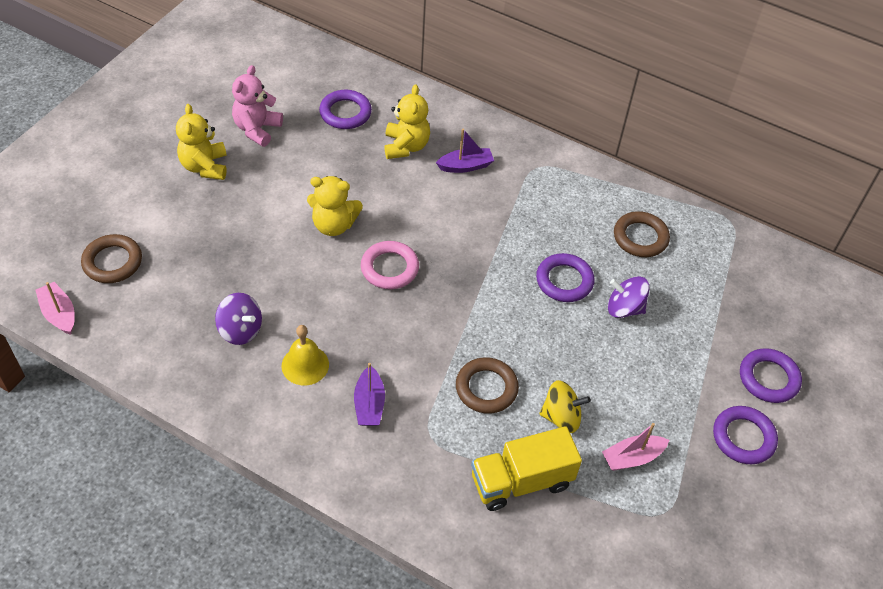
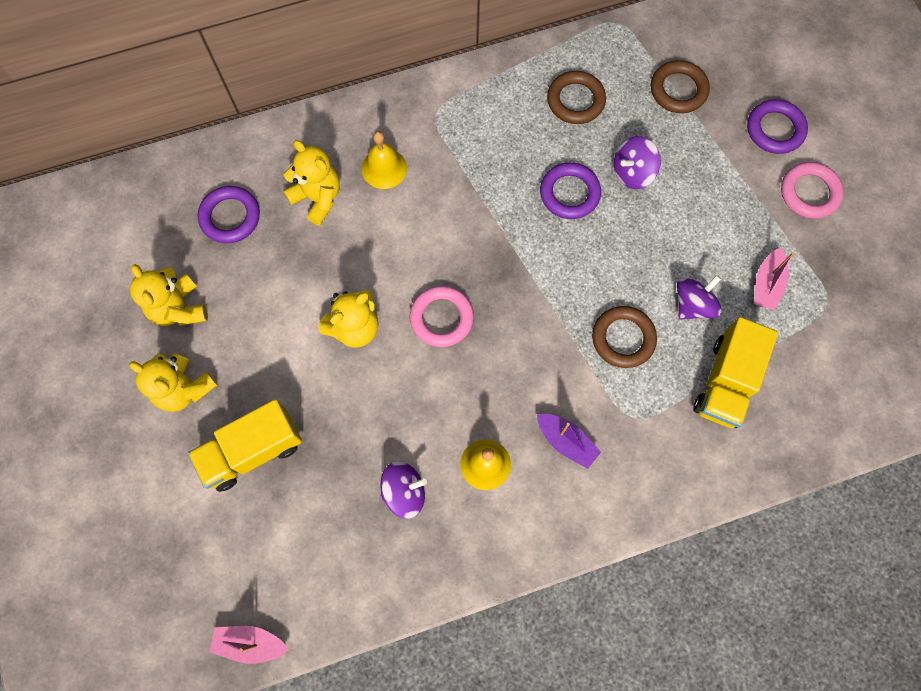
camera: 45 degrees left, 20 degrees up
brown ring [81,234,142,283] -> brown ring moved to [651,60,710,113]
pink teddy bear [232,65,283,147] -> yellow teddy bear [130,264,208,326]
purple boat [436,129,494,173] -> yellow bell [362,131,407,189]
yellow spinning top [540,380,591,433] -> purple spinning top [677,275,722,320]
purple ring [713,406,778,464] -> pink ring [781,162,844,219]
none -> yellow truck [188,399,302,492]

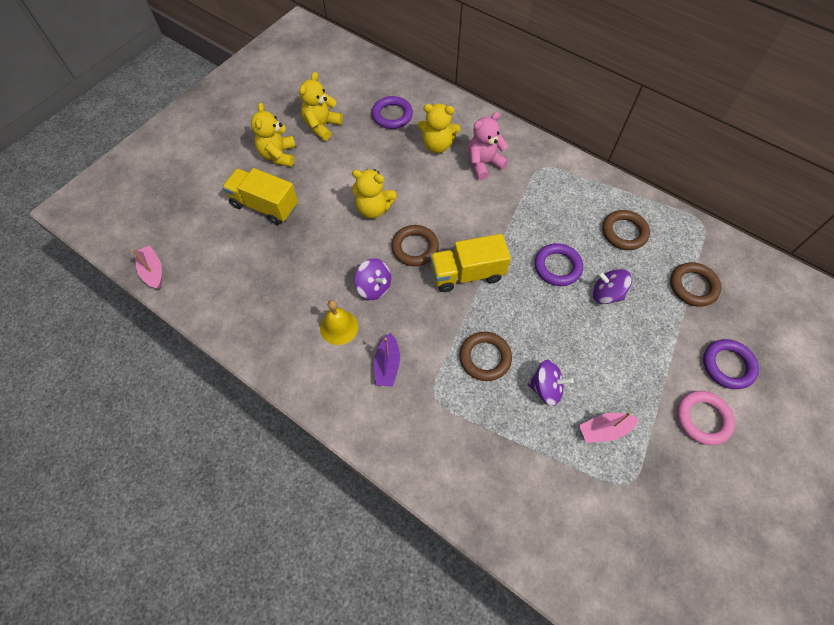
camera: 55 degrees right, 10 degrees down
yellow teddy bear [283,140,340,226] -> yellow teddy bear turned 90 degrees clockwise [418,104,460,153]
yellow bell [362,131,407,189] -> pink teddy bear [468,112,509,180]
purple spinning top [381,461,427,519] -> purple spinning top moved to [354,258,391,300]
pink ring [410,286,474,347] -> brown ring [391,225,439,266]
yellow truck [693,317,778,428] -> yellow truck moved to [430,234,511,292]

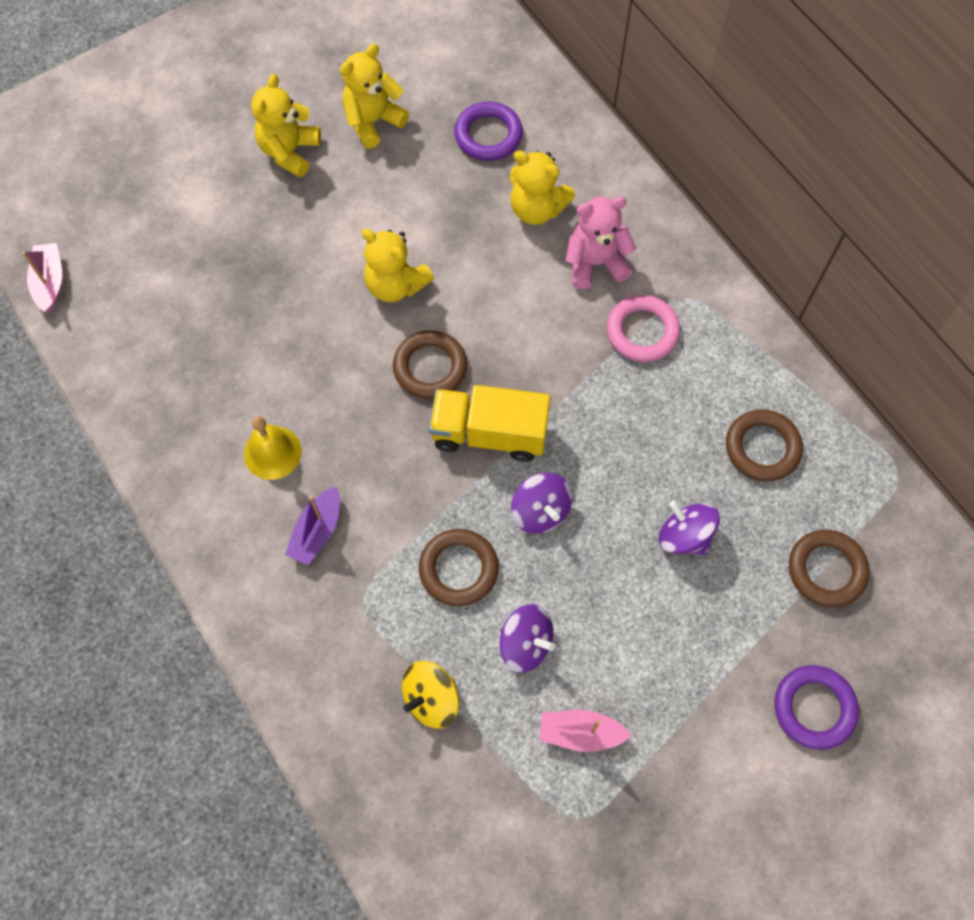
camera: 20 degrees right, 5 degrees up
yellow truck [222,168,298,225] -> none
purple spinning top [354,258,391,300] -> purple spinning top moved to [511,473,572,534]
purple ring [535,243,583,286] -> none
pink ring [677,391,735,445] -> pink ring moved to [607,295,680,362]
none -> yellow spinning top [402,661,459,729]

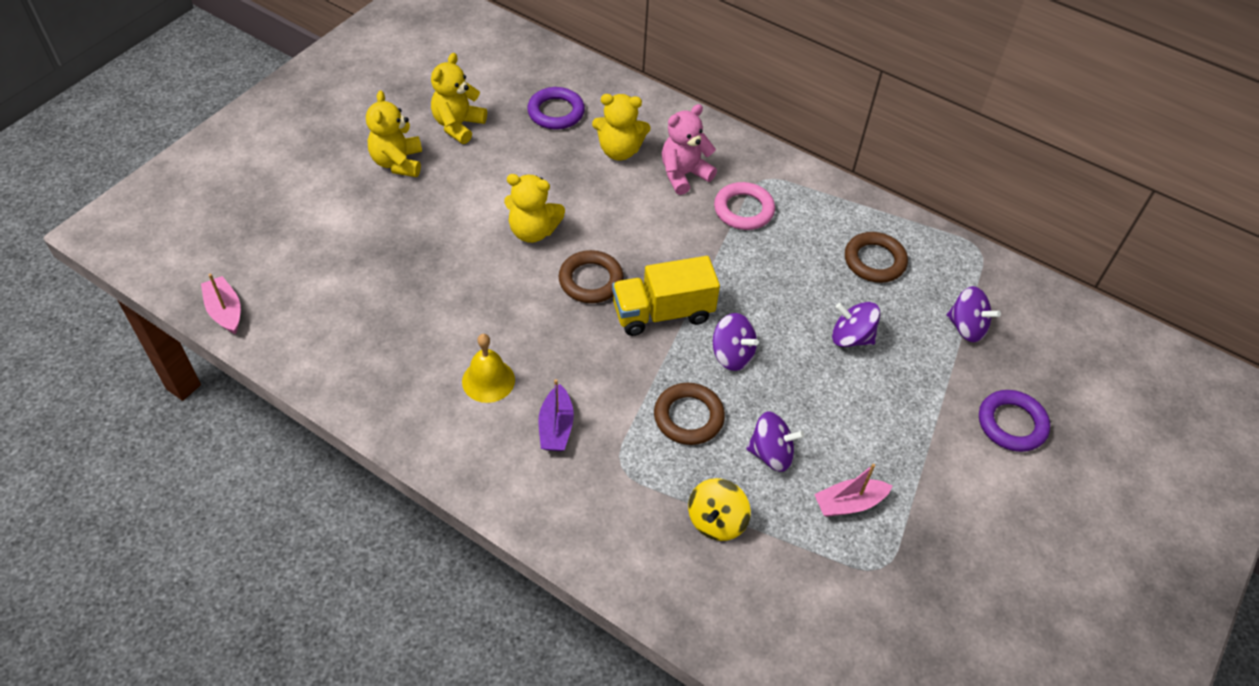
camera: 25 degrees left, 15 degrees down
brown ring [789,530,869,607] -> purple spinning top [947,286,1001,342]

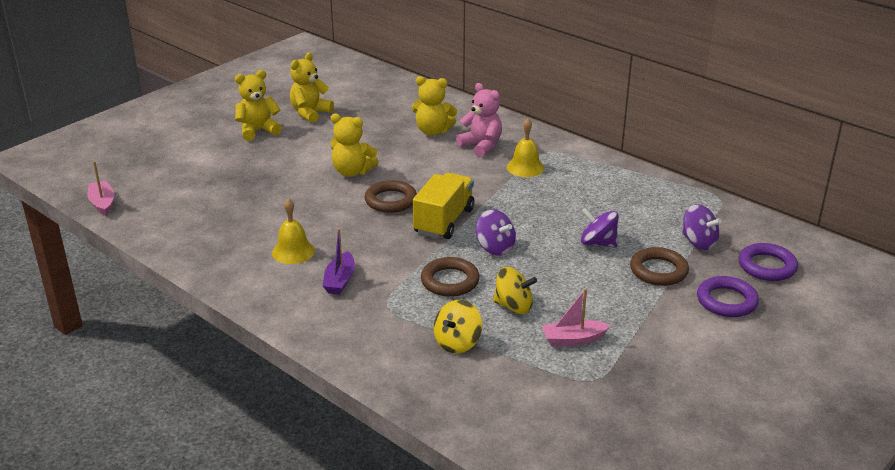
camera: 10 degrees right, 20 degrees down
yellow teddy bear [366,90,422,177] -> yellow teddy bear turned 60 degrees clockwise [235,70,282,141]
purple ring [527,87,585,129] -> purple ring moved to [739,243,798,281]
yellow truck [612,256,720,336] -> yellow truck turned 120 degrees clockwise [413,173,474,239]
pink teddy bear [662,104,717,195] -> pink teddy bear turned 75 degrees clockwise [456,83,502,157]
pink ring [714,182,775,230] -> yellow bell [507,118,544,177]
purple spinning top [746,411,804,472] -> yellow spinning top [493,267,537,314]
brown ring [845,232,908,283] -> brown ring moved to [630,247,689,286]

